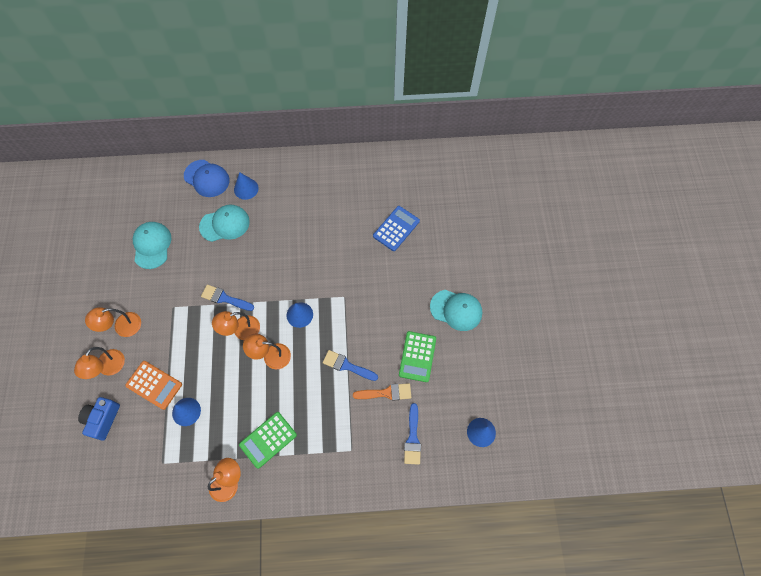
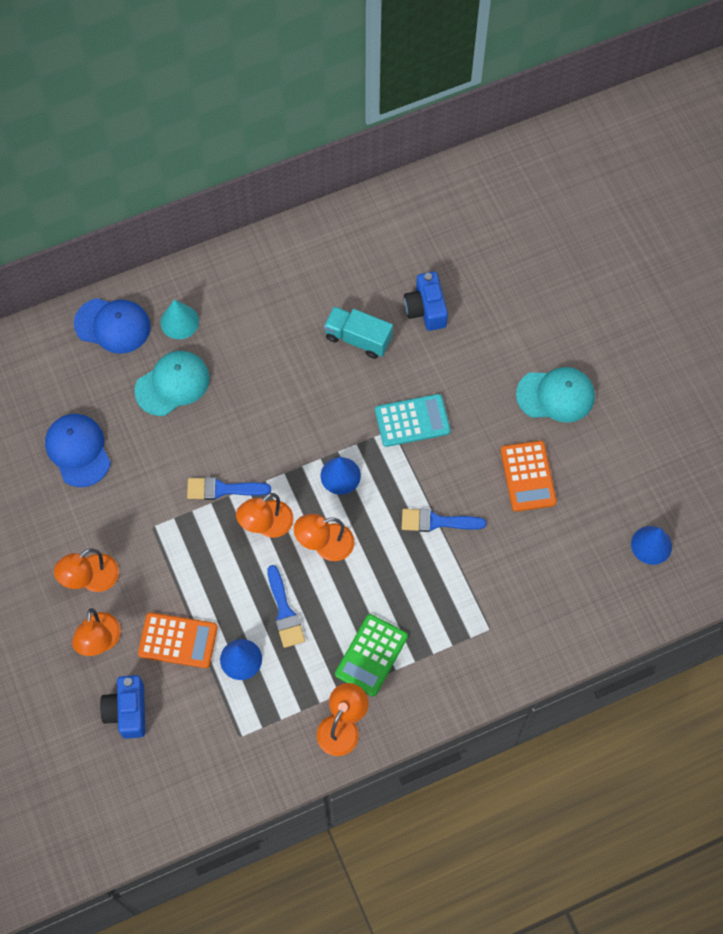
camera: 20 degrees left, 0 degrees up
turquoise cap [133,222,171,269] -> blue cap [45,414,111,487]
blue cone [234,172,259,200] -> turquoise cone [160,299,199,339]
orange brush [353,383,411,401] -> none
blue calculator [373,206,420,251] -> blue camera [404,272,448,331]
green calculator [399,331,436,382] -> orange calculator [501,441,557,512]
blue brush [404,403,421,465] -> blue brush moved to [267,565,305,648]
none -> turquoise truck [324,306,393,359]
none -> turquoise calculator [375,394,451,447]

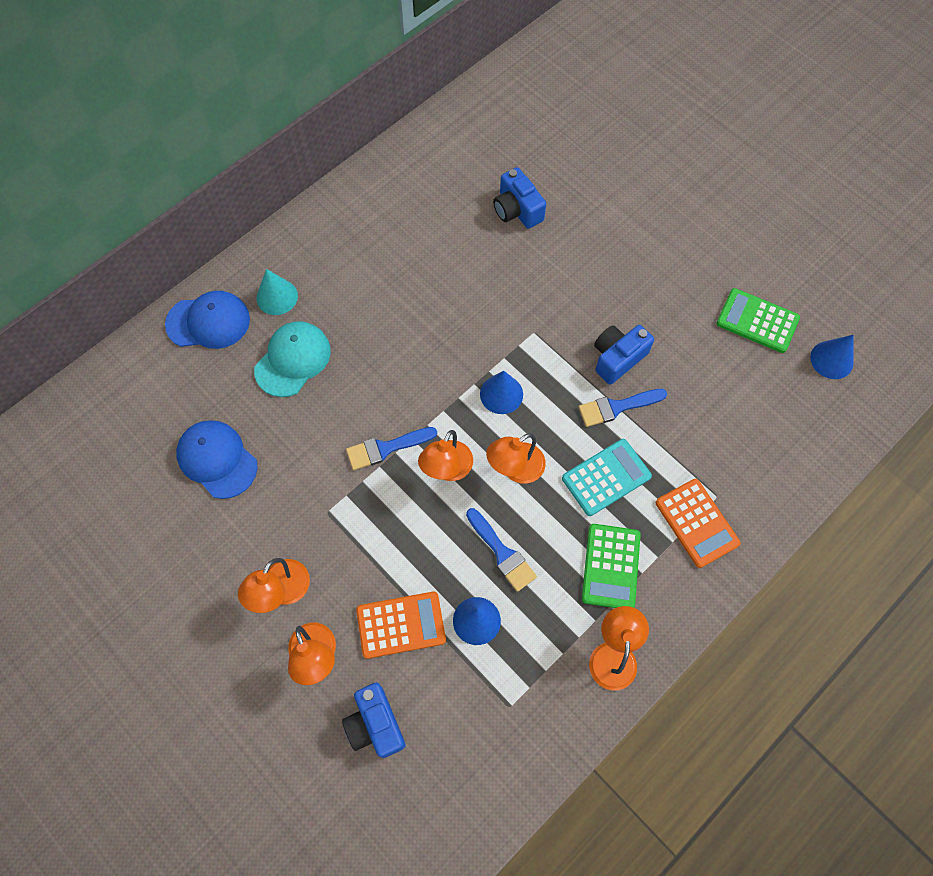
camera: 20 degrees left, 0 degrees up
turquoise truck [324,306,393,359] -> none
turquoise calculator [375,394,451,447] -> turquoise calculator moved to [562,439,652,516]
orange calculator [501,441,557,512] -> orange calculator moved to [656,479,741,568]
turquoise cap [516,367,595,423] -> none
none -> blue camera [594,325,654,384]
none -> green calculator [716,288,800,353]

